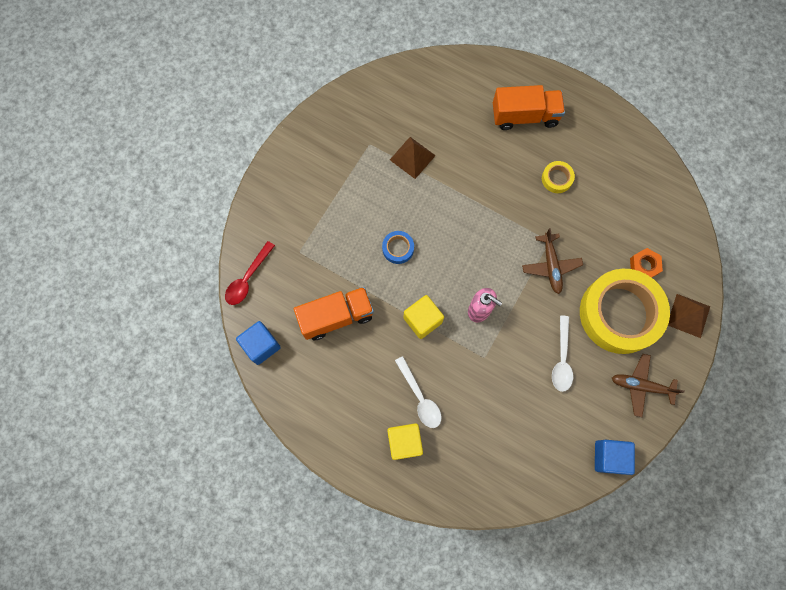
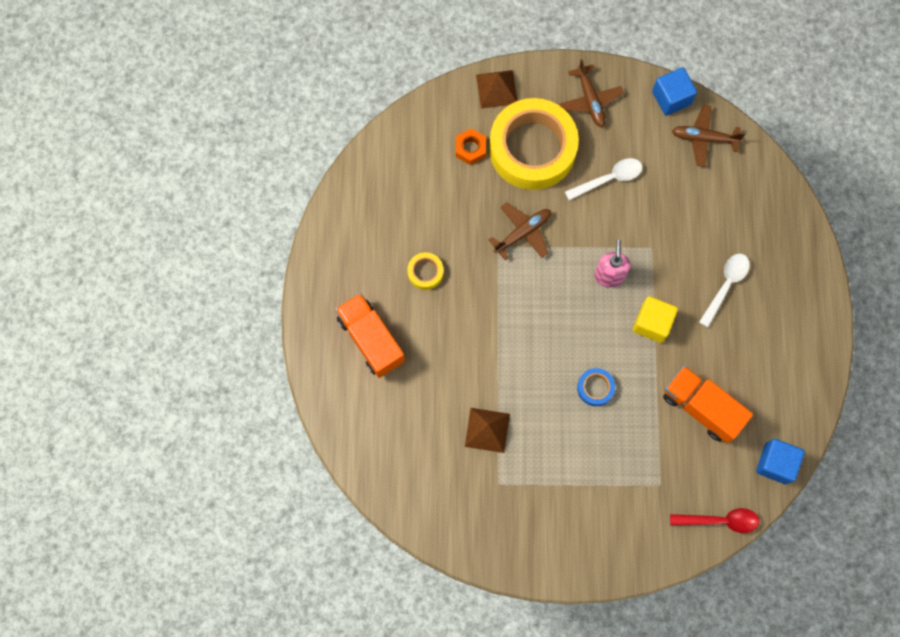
camera: 120 degrees left, 0 degrees up
yellow cube [387,423,423,460] -> none
none -> brown plane [672,105,745,167]

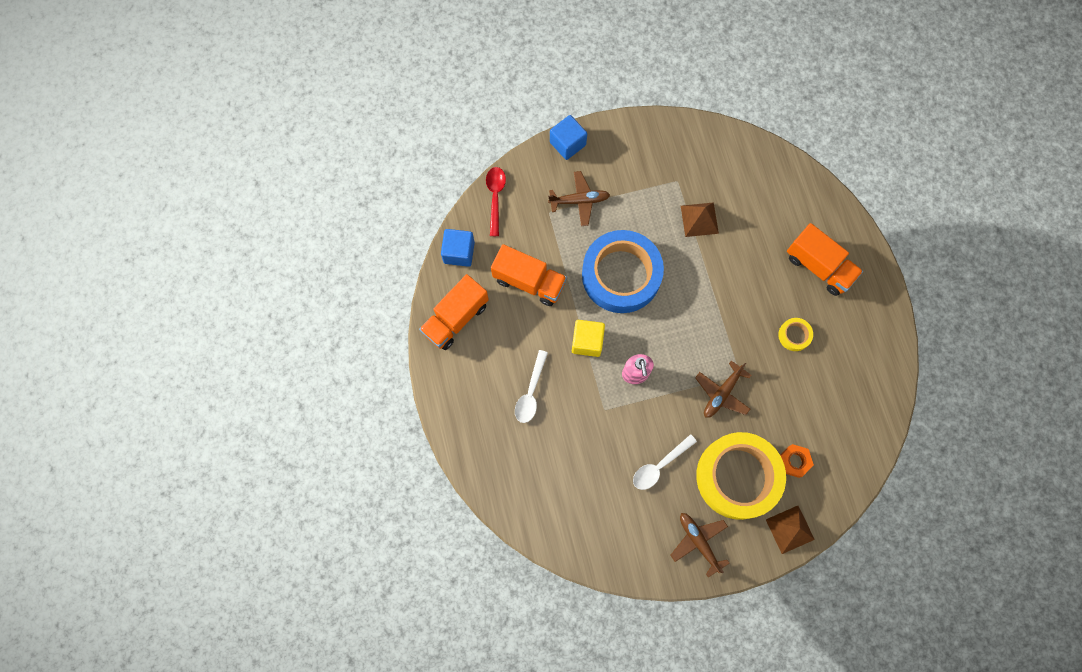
camera: 165 degrees right, 0 degrees up
blue tape [577,368,615,406] -> blue tape [582,230,664,313], size x2.49
blue cube [652,67,697,116] -> blue cube moved to [550,115,587,160]
red spoon [670,508,759,533] -> red spoon turned 105 degrees clockwise [486,167,506,236]
brown plane [672,105,745,167] -> brown plane moved to [548,171,610,226]
none -> orange truck [419,274,489,350]

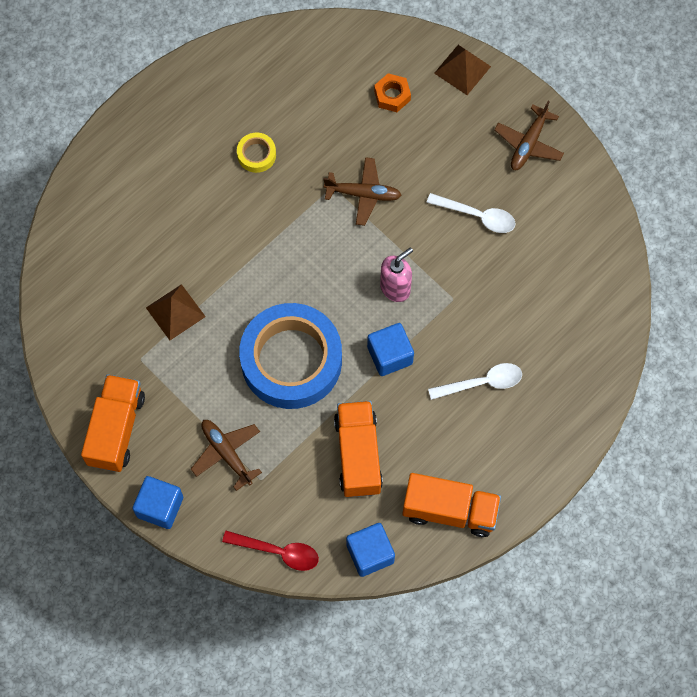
camera: 120 degrees left, 5 degrees down
red spoon [486,167,506,236] -> red spoon turned 135 degrees counterclockwise [222,531,319,571]
yellow cube [572,320,605,357] -> blue cube [367,323,414,376]
yellow tape [696,432,786,520] -> none
orange truck [787,223,863,296] -> orange truck moved to [81,374,145,472]

